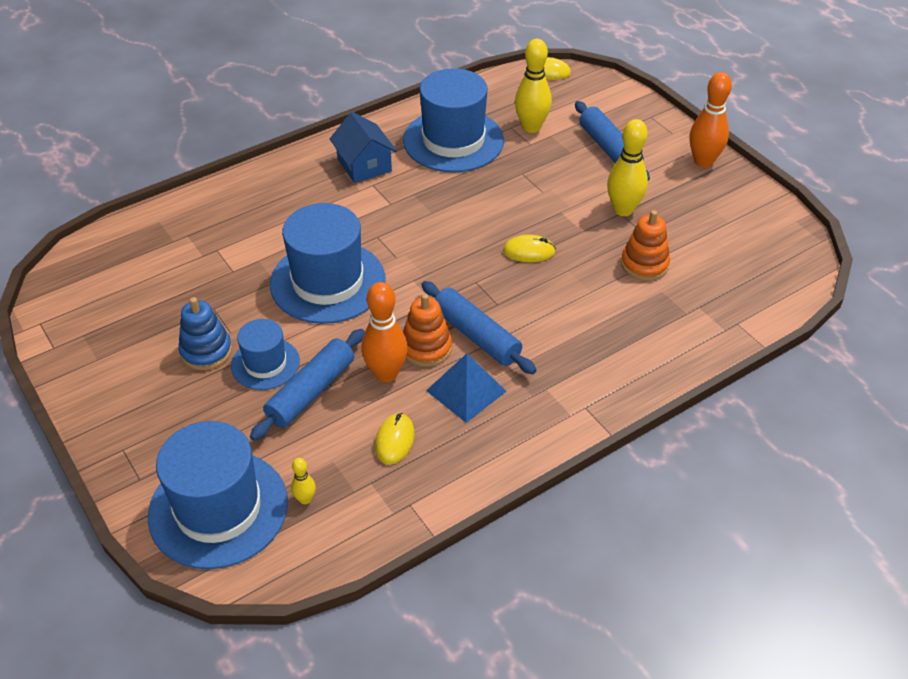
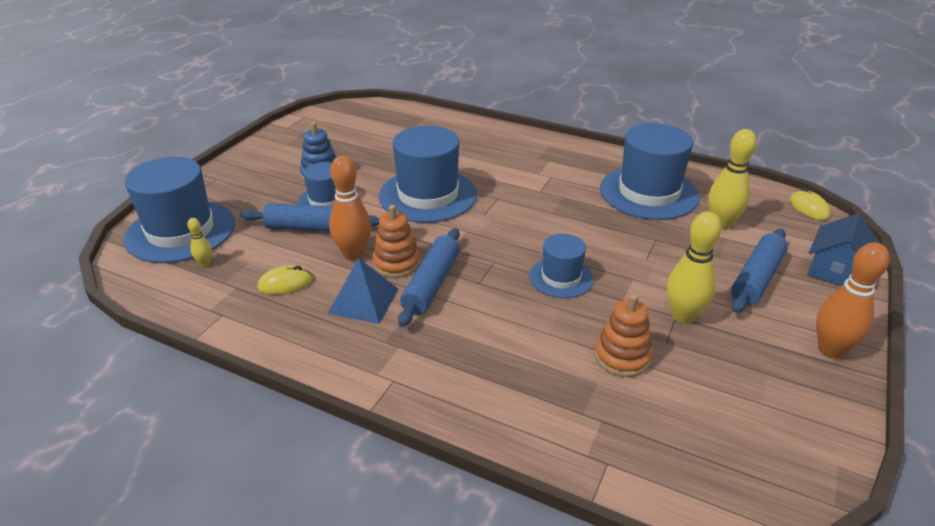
camera: 60 degrees right, 10 degrees down
blue house [330,112,397,183] -> blue house moved to [807,213,881,286]
yellow mouse [503,235,556,262] -> blue hat [529,234,594,298]

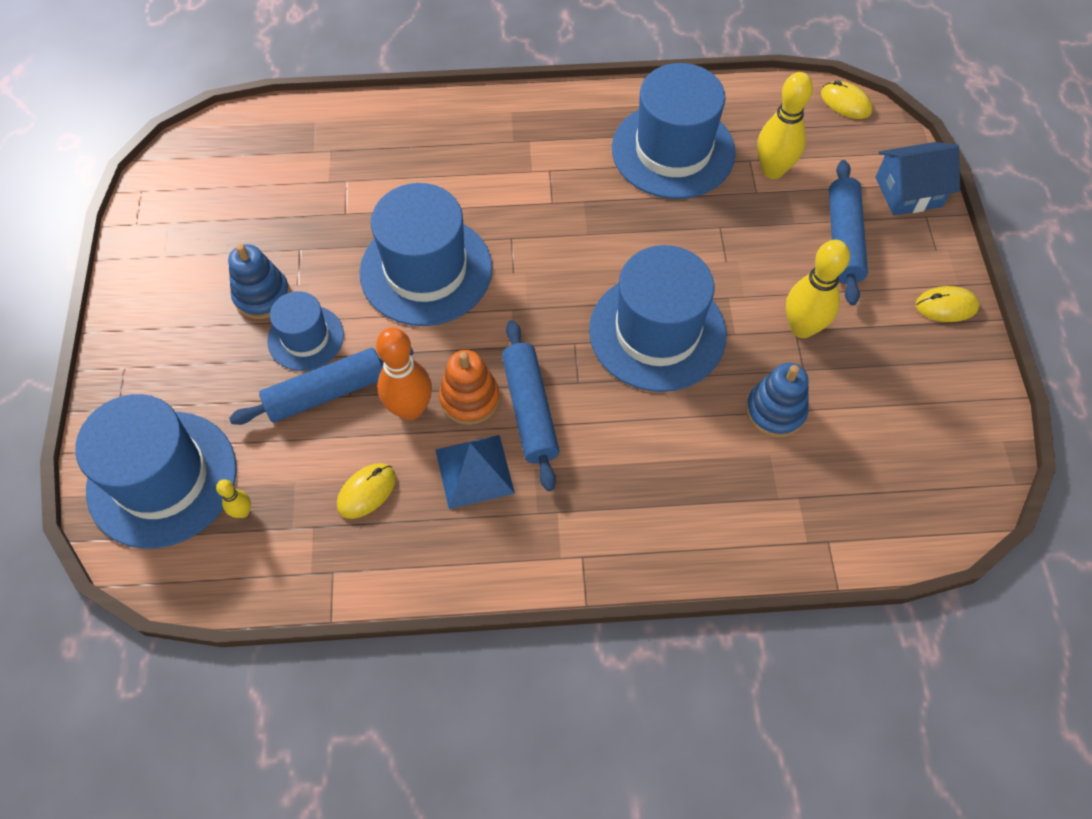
camera: 30 degrees left, 25 degrees up
blue hat [529,234,594,298] -> blue hat [589,245,726,392], size x1.81
orange stacking toy [595,294,653,377] -> blue stacking toy [746,363,809,438]
blue house [807,213,881,286] -> blue house turned 75 degrees clockwise [875,142,960,216]
orange bowling pin [816,242,890,358] -> yellow mouse [916,286,979,322]

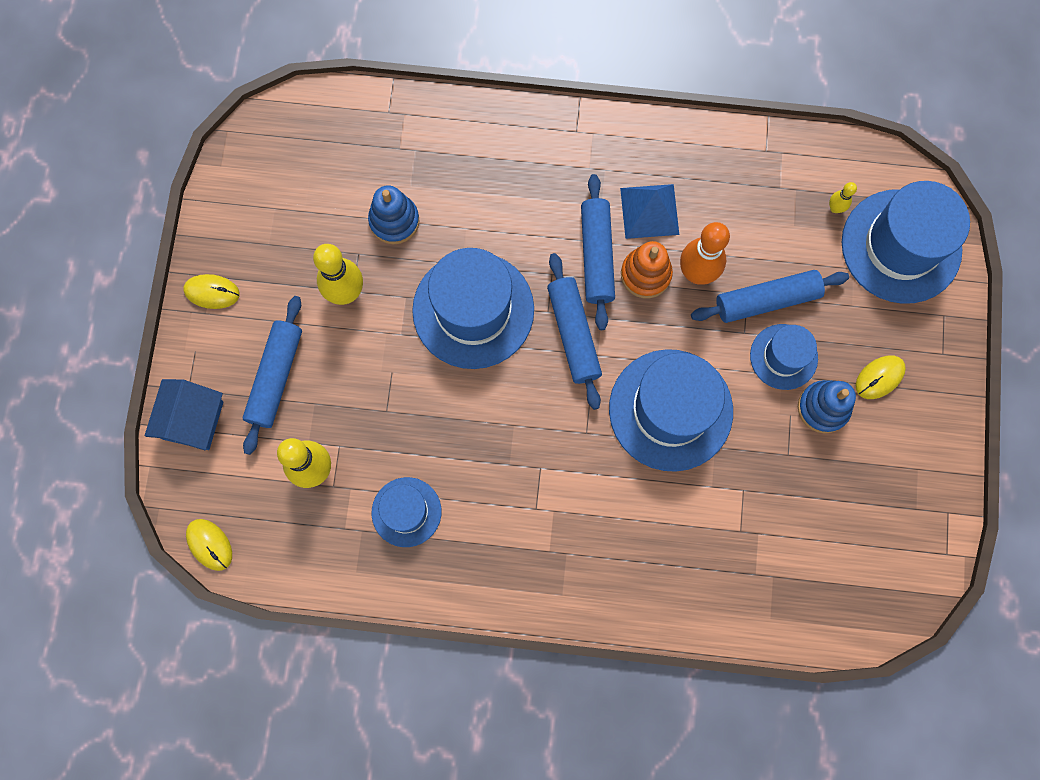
camera: 170 degrees left, 15 degrees up
yellow mouse [337,463,396,519] -> yellow mouse moved to [856,355,906,399]
blue hat [612,63,736,199] -> blue hat [372,477,441,547], size x0.55
blue house [875,142,960,216] -> blue house turned 75 degrees counterclockwise [145,379,224,450]
none -> blue rolling pin [547,253,602,410]

